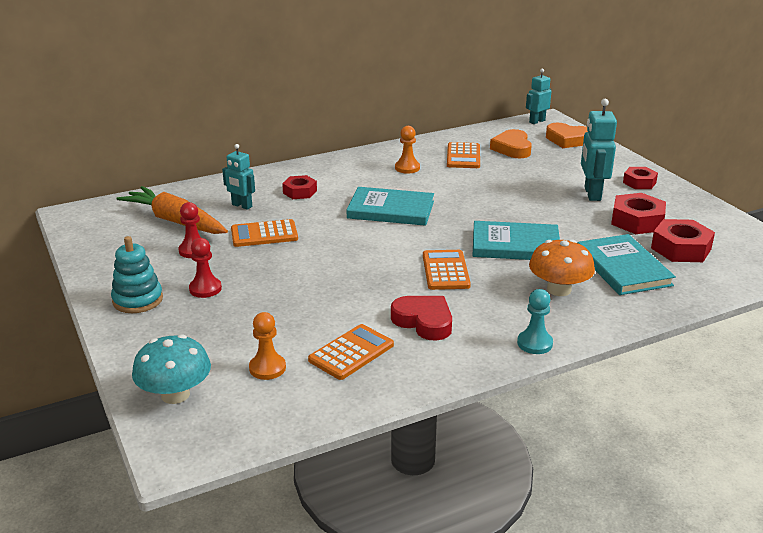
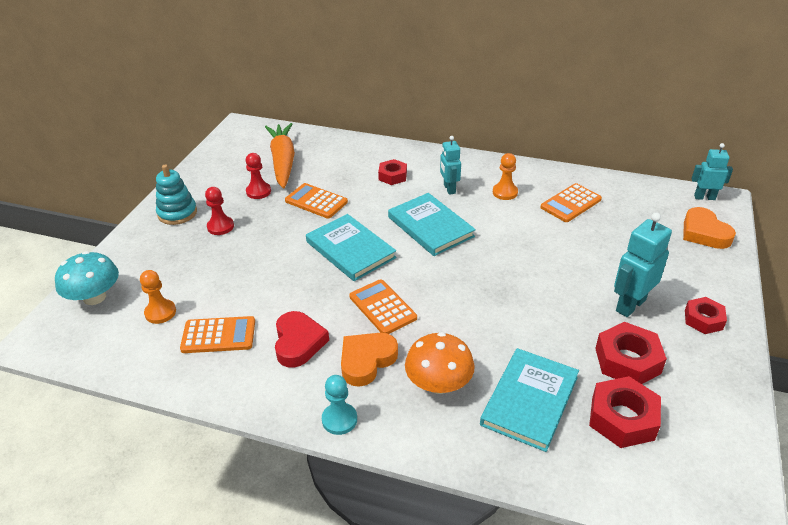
camera: 45 degrees right, 10 degrees up
turquoise robot [222,144,255,210] -> turquoise robot moved to [440,136,461,195]
orange calculator [423,250,471,290] -> orange calculator turned 75 degrees counterclockwise [349,279,417,334]
turquoise book [473,221,560,260] -> turquoise book moved to [306,214,397,281]
orange heart [490,129,532,158] -> orange heart moved to [341,333,398,387]

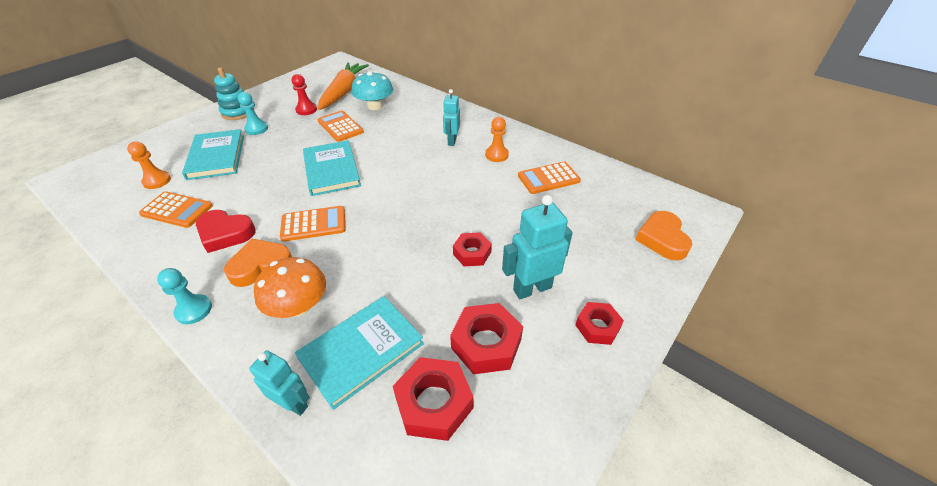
camera: 20 degrees right, 5 degrees up
turquoise mushroom [55,251,119,305] -> turquoise mushroom moved to [351,71,393,110]
red pawn [205,187,234,235] -> turquoise pawn [238,92,268,135]
red heart [275,311,329,368] -> red heart turned 90 degrees clockwise [196,210,256,253]
orange calculator [349,279,417,334] -> orange calculator turned 90 degrees clockwise [280,206,346,242]
red nut [378,159,407,185] -> red nut moved to [453,232,492,266]
turquoise book [388,193,476,256] -> turquoise book moved to [182,129,244,180]
turquoise robot [691,143,733,200] -> turquoise robot moved to [249,351,310,416]

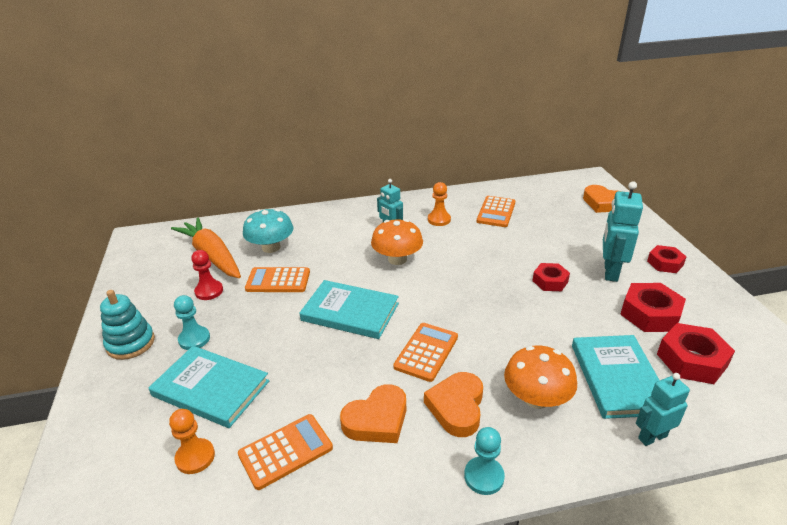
camera: 50 degrees left, 10 degrees down
red heart [196,210,256,253] -> orange heart [340,384,406,443]
none -> orange mushroom [371,219,423,265]

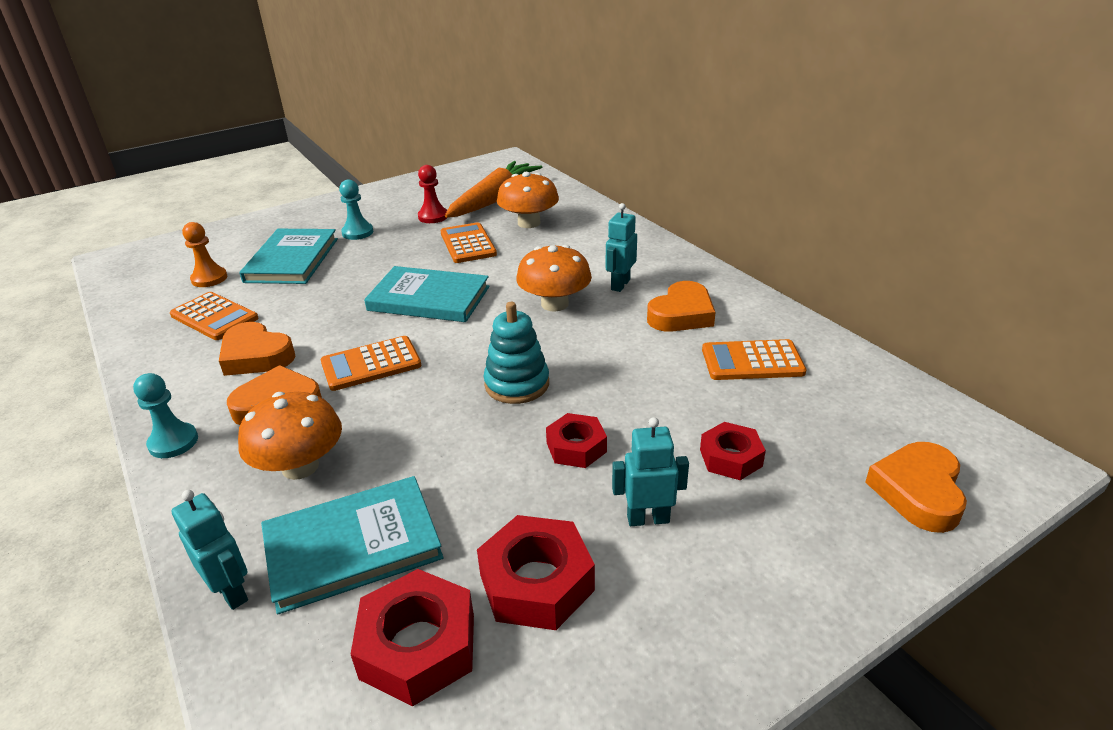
camera: 70 degrees right, 0 degrees up
turquoise stacking toy [100,290,155,360] -> turquoise stacking toy moved to [484,302,549,404]
turquoise mushroom [243,209,294,253] -> orange mushroom [497,172,559,228]
turquoise book [300,280,399,339] -> turquoise book turned 75 degrees counterclockwise [364,266,490,322]
orange calculator [394,323,458,382] -> orange calculator turned 150 degrees clockwise [321,336,422,391]
orange pawn [428,182,451,226] -> orange heart [647,281,716,332]
turquoise robot [603,181,643,282] -> turquoise robot [612,417,689,526], size x0.65
red nut [647,245,687,273] -> red nut moved to [700,422,766,480]

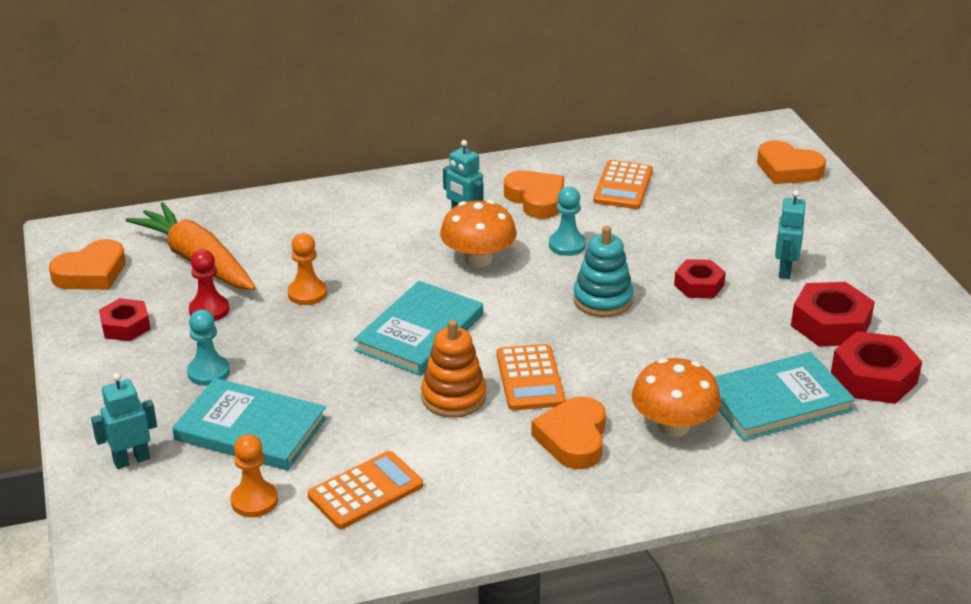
camera: 75 degrees left, 0 degrees up
turquoise pawn [133,373,198,458] -> turquoise pawn moved to [549,187,586,256]
turquoise robot [171,490,248,610] -> turquoise robot moved to [91,373,157,469]
orange heart [219,322,296,376] -> orange heart moved to [49,239,126,290]
turquoise book [261,476,443,615] -> turquoise book turned 75 degrees clockwise [714,352,855,441]
orange calculator [441,222,497,263] -> orange pawn [287,233,327,305]
orange mushroom [497,172,559,228] -> none
red nut [700,422,766,480] -> red nut moved to [99,298,151,341]
none -> orange stacking toy [421,320,486,418]

